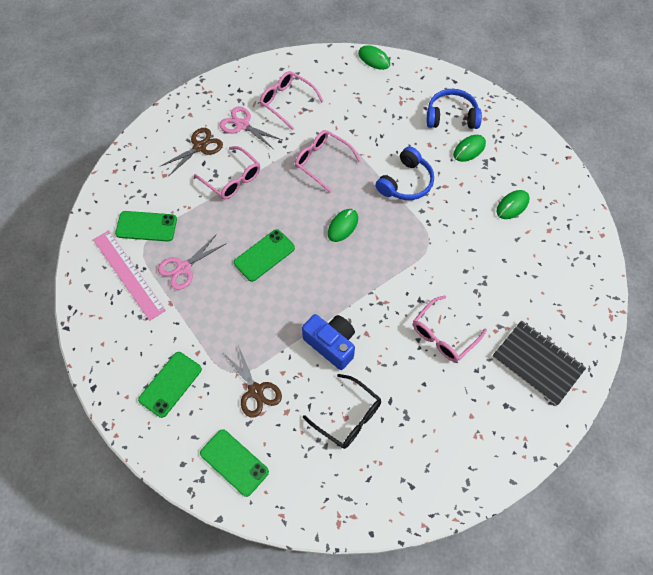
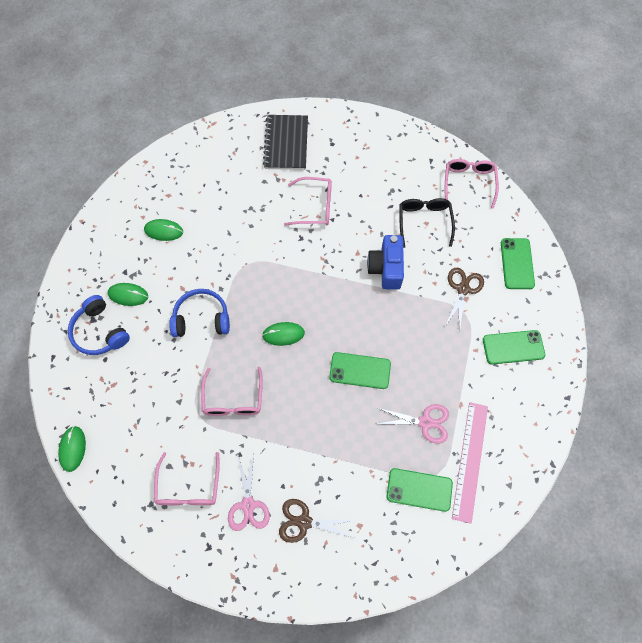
camera: 130 degrees left, 5 degrees up
green phone [115,211,177,242] -> green phone turned 45 degrees counterclockwise [387,468,453,512]
pink glasses [194,146,260,200] -> pink glasses moved to [445,159,499,209]

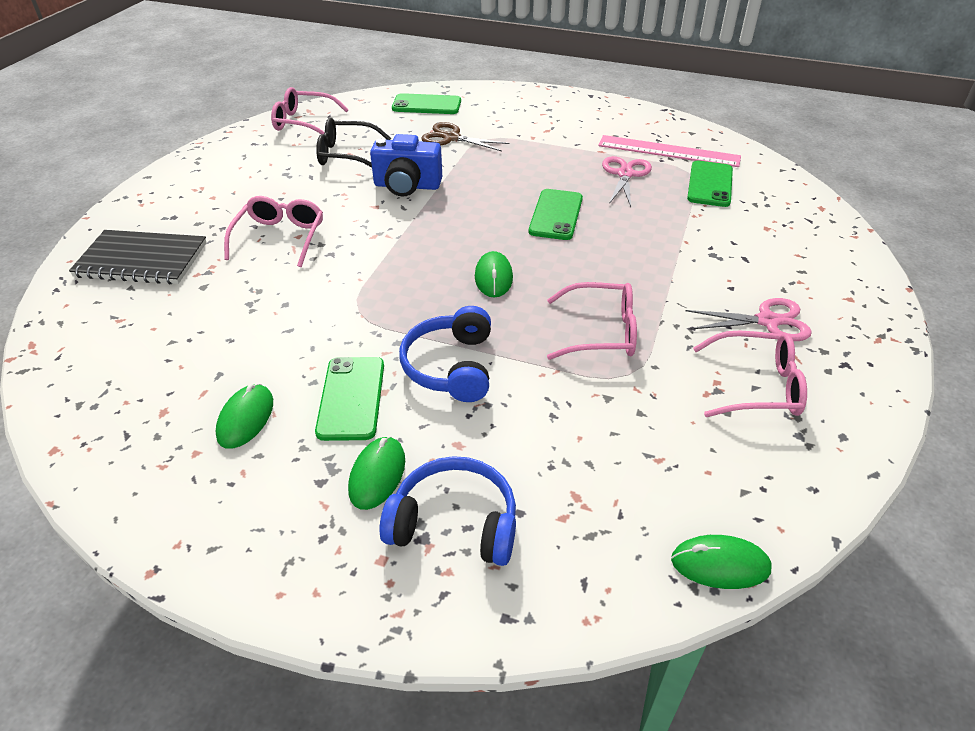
camera: 85 degrees left, 25 degrees down
blue headphones [68,295,130,355] -> blue headphones turned 135 degrees counterclockwise [379,456,516,566]
brown scissors [279,499,356,543] -> none
green phone [483,330,545,364] -> green phone moved to [315,357,384,441]

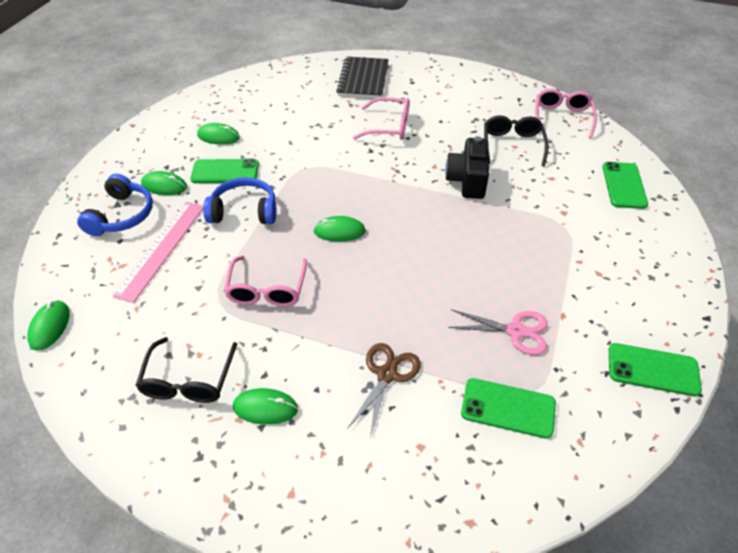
camera: 90 degrees right, 5 degrees up
blue camera [370,134,442,196] -> black camera [445,136,489,199]
brown scissors [421,122,509,151] -> brown scissors moved to [347,343,421,437]
green phone [529,189,583,240] -> green phone moved to [609,343,702,396]
pink ruler [598,135,741,167] -> pink ruler moved to [113,202,203,303]
pink scissors [685,298,812,341] -> green mouse [233,388,298,425]
pink glasses [693,330,807,417] -> black glasses [135,337,237,403]

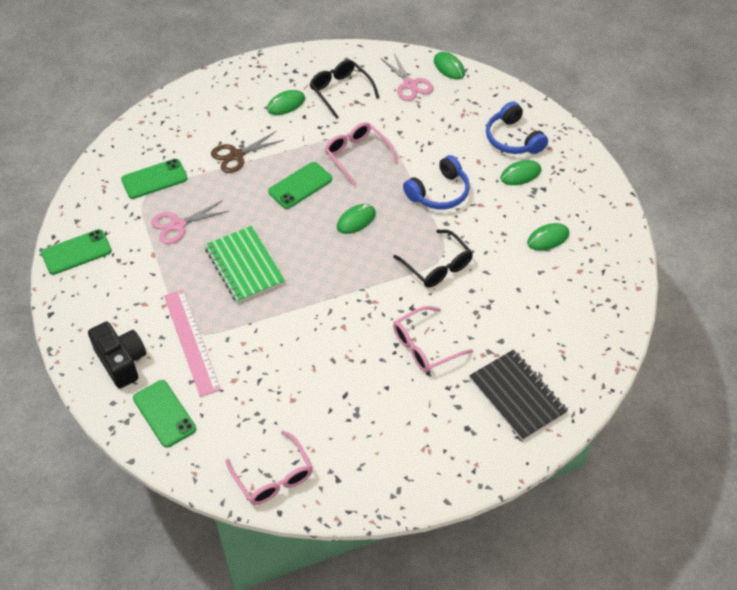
camera: 140 degrees right, 5 degrees up
pink ruler [113,202,203,303] -> pink ruler moved to [164,290,221,397]
green phone [190,159,259,183] -> green phone moved to [268,162,332,209]
brown scissors [347,343,421,437] -> brown scissors turned 75 degrees clockwise [211,131,284,173]
black camera [445,136,489,199] -> black camera moved to [88,321,146,389]
black glasses [484,115,549,166] -> black glasses moved to [393,230,473,288]
none -> green notebook [205,226,285,303]
none -> pink scissors [382,53,434,101]

